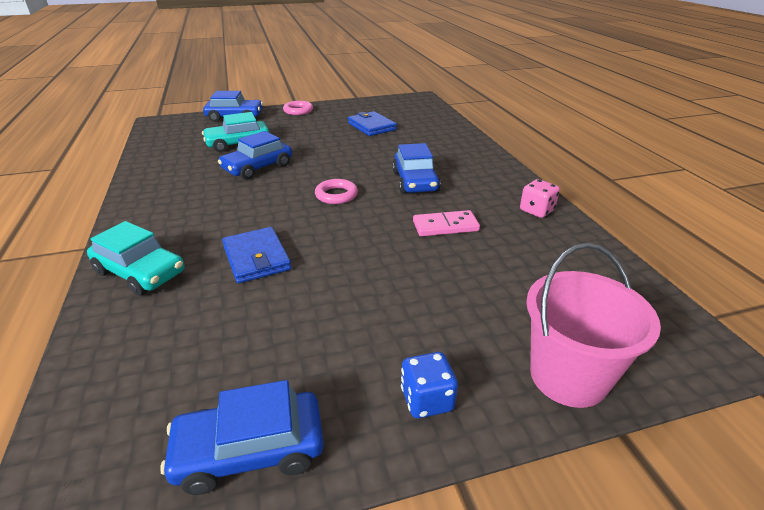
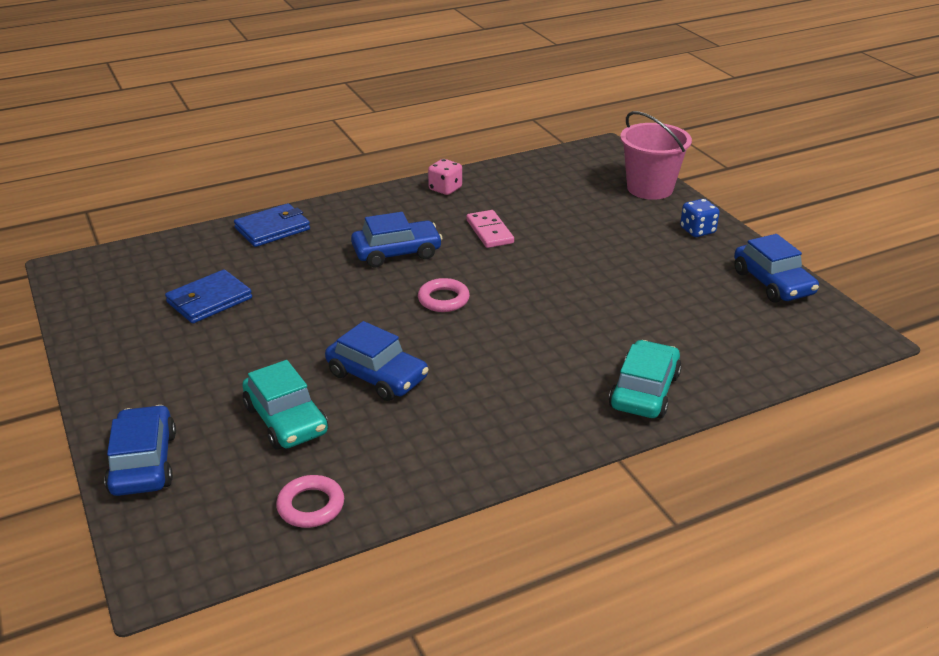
camera: 100 degrees left, 0 degrees up
blue wallet [222,227,292,283] -> blue wallet moved to [234,203,310,247]
pink ring [283,101,313,115] -> pink ring moved to [276,475,344,528]

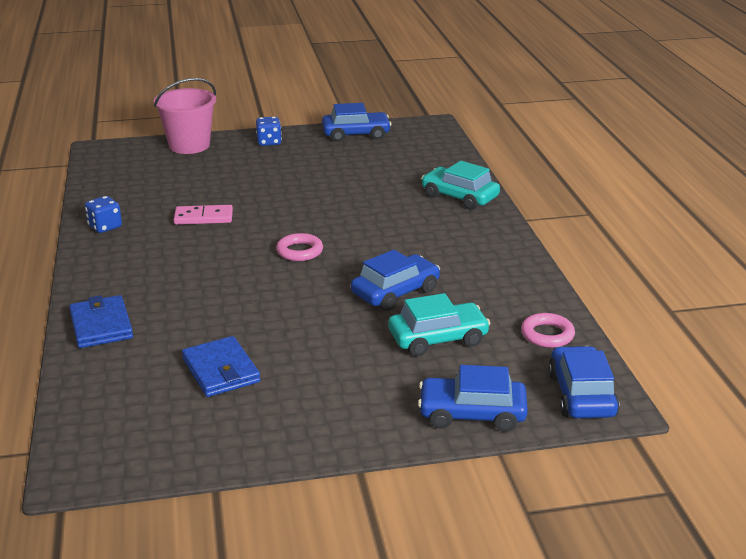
camera: 75 degrees left, 5 degrees down
blue car [351,212,443,267] -> blue car moved to [548,346,620,418]
pink dice [428,159,462,195] -> blue dice [85,196,122,233]

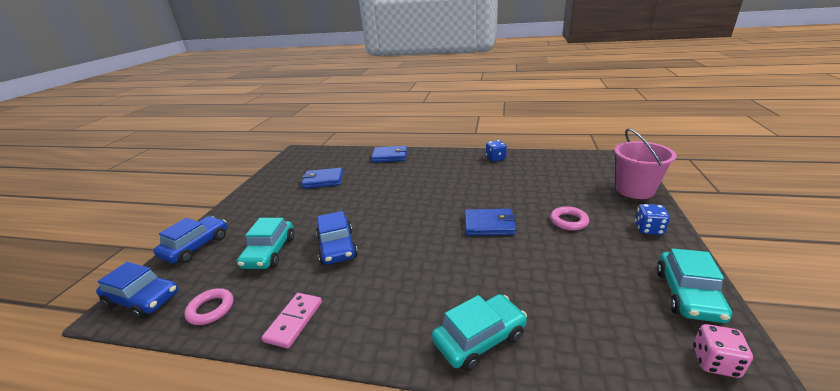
camera: 115 degrees right, 0 degrees up
pink domino [174,205,233,225] -> pink domino moved to [262,293,322,348]
pink ring [276,233,323,261] -> pink ring moved to [550,206,589,231]
blue car [322,103,392,142] -> turquoise car [657,248,732,323]
none -> blue wallet [465,209,516,236]
none -> pink dice [693,324,753,378]

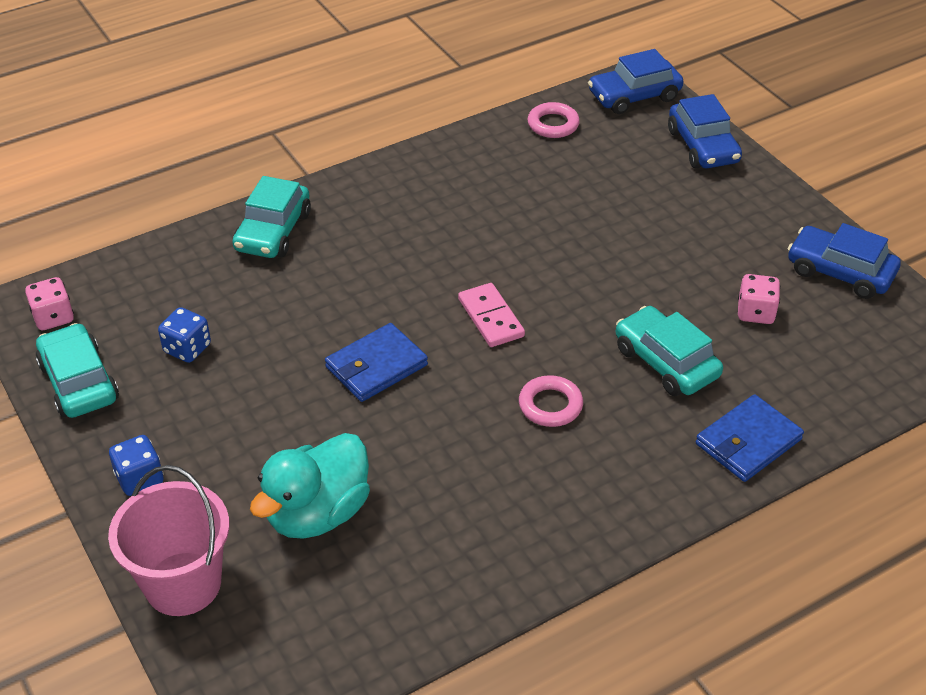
camera: 135 degrees right, 15 degrees up
turquoise car [237,218,294,269] -> turquoise car moved to [616,306,723,396]
pink domino [262,293,322,348] -> pink domino moved to [458,283,525,347]
blue wallet [301,168,343,189] -> pink dice [738,274,780,324]
blue car [316,211,358,265] -> blue car moved to [788,223,901,299]
blue dice [486,140,507,162] -> blue dice moved to [158,307,211,363]
pink ring [550,206,589,231] -> pink ring moved to [519,375,583,427]
none -> turquoise duck [250,433,370,539]

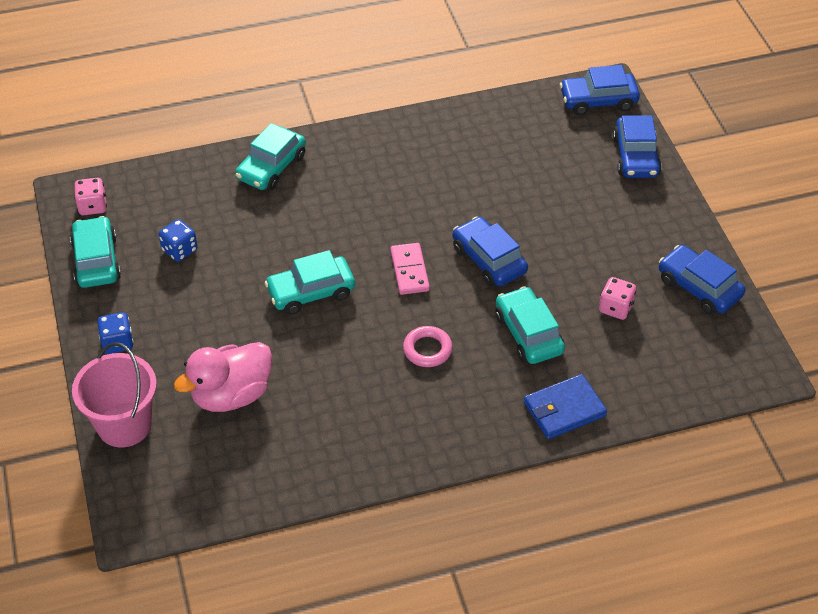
camera: 15 degrees right, 5 degrees up
turquoise duck [250,433,370,539] -> pink duck [174,342,272,412]
blue wallet [325,323,428,402] -> turquoise car [264,250,355,315]
pink ring [528,102,580,138] -> none
none -> blue car [453,216,528,287]

